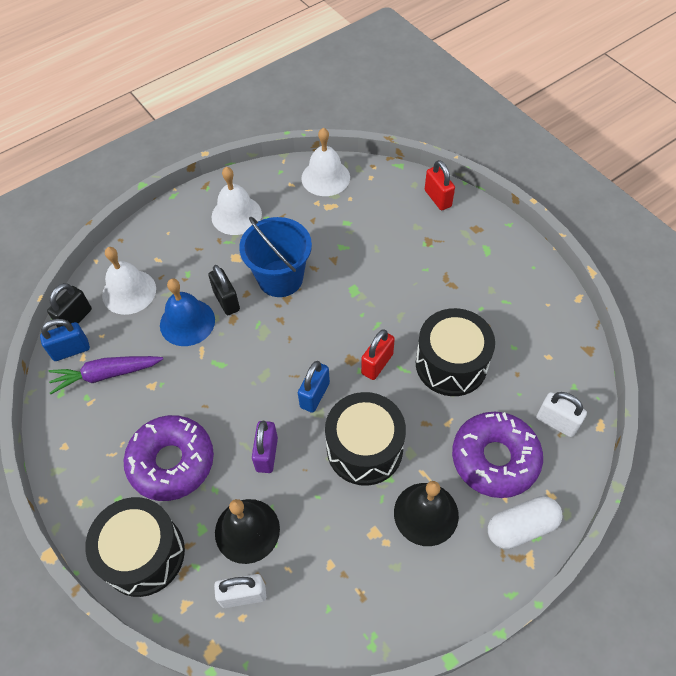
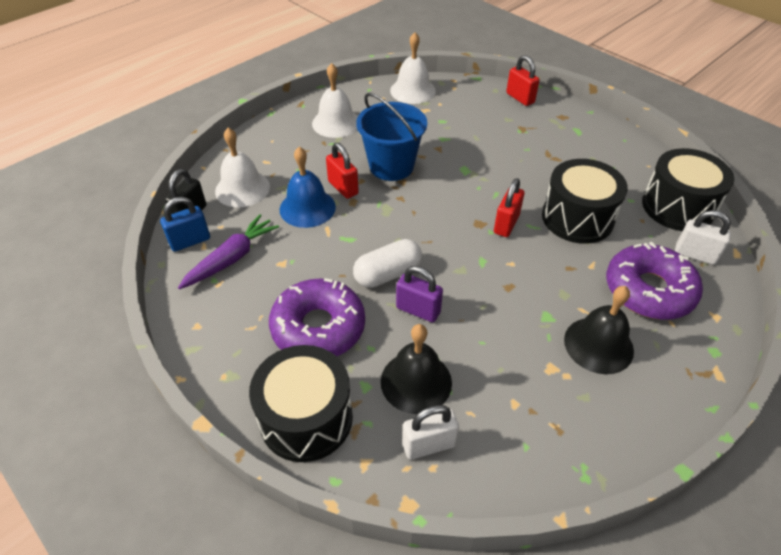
camera: 10 degrees left, 10 degrees down
purple carrot [49,356,163,394] -> purple carrot turned 150 degrees clockwise [178,214,279,289]
black padlock [208,265,240,315] -> red padlock [326,143,359,199]
purple padlock [252,421,278,473] -> purple padlock turned 60 degrees counterclockwise [396,266,443,322]
blue padlock [298,361,330,413] -> none
black drum [325,392,406,486] -> black drum moved to [642,148,734,231]
white capsule [488,496,563,549] -> white capsule moved to [353,239,422,288]

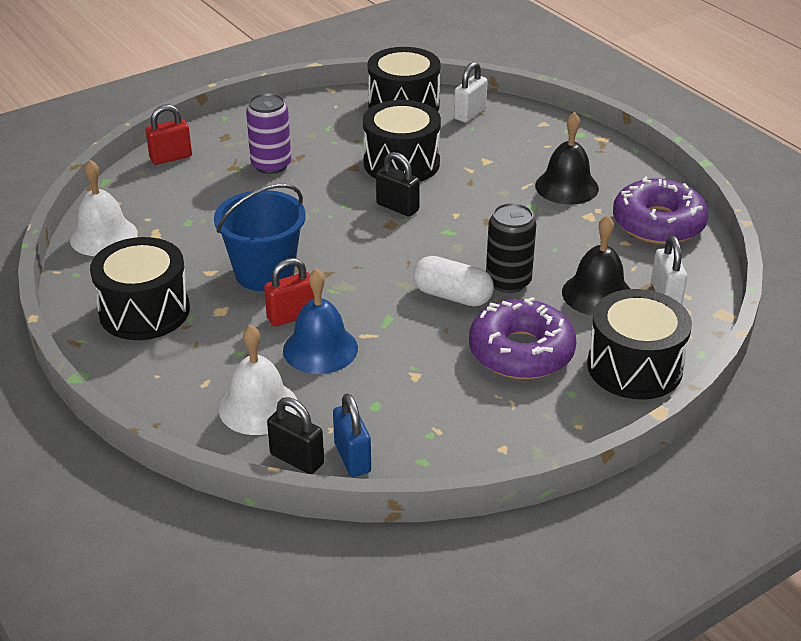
camera: 80 degrees left, 10 degrees down
purple carrot [178,214,279,289] -> none
white bell [312,63,358,138] -> black drum [90,237,190,340]
white capsule [353,239,422,288] -> white capsule turned 45 degrees counterclockwise [413,256,494,306]
purple padlock [396,266,443,322] -> black can [486,203,537,293]
red padlock [494,178,525,237] -> black padlock [376,152,420,217]
purple donut [606,242,703,319] -> purple donut moved to [613,176,708,244]
none -> purple can [246,93,291,174]

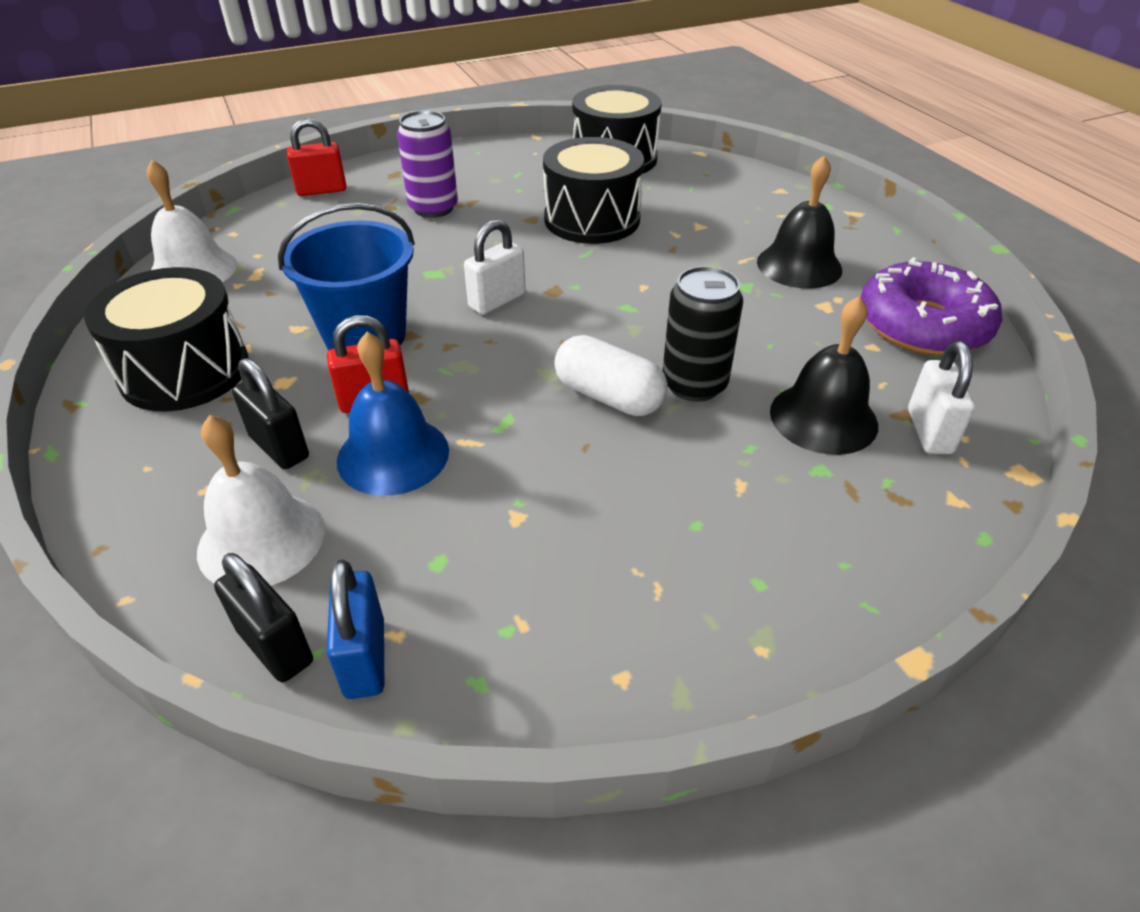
camera: 10 degrees right, 5 degrees up
black padlock [376,152,420,217] -> black padlock moved to [232,358,309,469]
white padlock [454,62,488,122] -> white padlock moved to [464,219,526,315]
purple donut [469,297,576,379] -> none
black drum [587,289,692,400] -> none

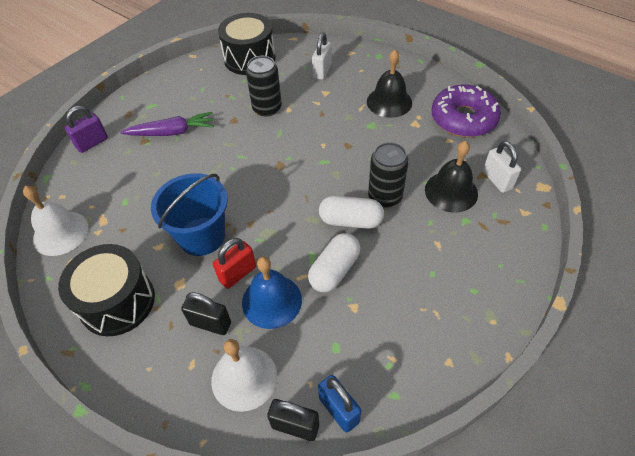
camera: 25 degrees left, 10 degrees up
red padlock [287,118,346,196] -> purple padlock [65,106,108,153]
purple can [397,110,458,218] -> purple carrot [120,112,214,136]
white padlock [464,219,526,315] -> white padlock moved to [312,33,332,80]
black drum [543,137,644,244] -> black can [246,56,282,117]
none -> white capsule [308,233,360,292]

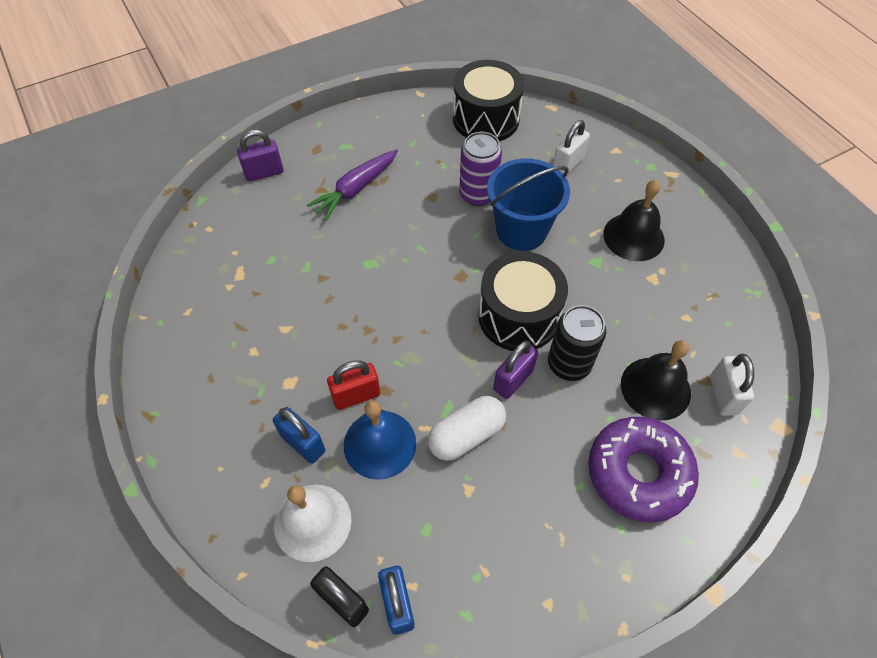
camera: 20 degrees right, 5 degrees up
white bell [23,186,88,256] -> none
black drum [58,244,155,336] -> black drum moved to [478,251,568,351]
purple carrot [120,112,214,136] -> purple carrot turned 120 degrees clockwise [307,149,398,220]
blue bucket [151,173,228,256] -> blue bucket moved to [487,158,570,251]
black padlock [181,292,231,335] -> blue padlock [273,407,325,464]
black can [246,56,282,117] -> purple can [459,132,502,206]
white capsule [319,196,384,229] -> purple padlock [493,341,538,399]
purple donut [431,84,501,137] -> purple donut moved to [588,417,699,522]

